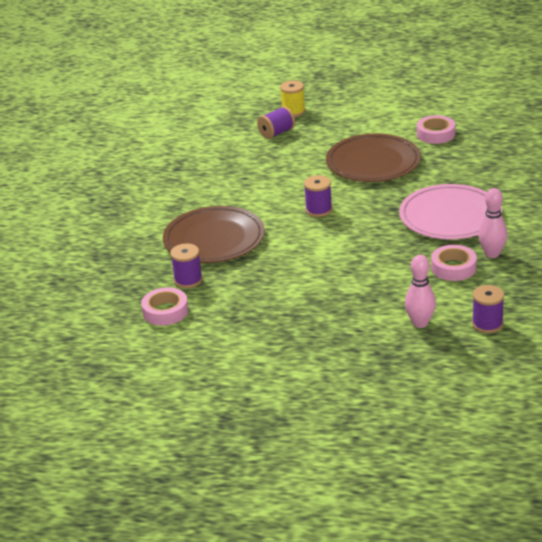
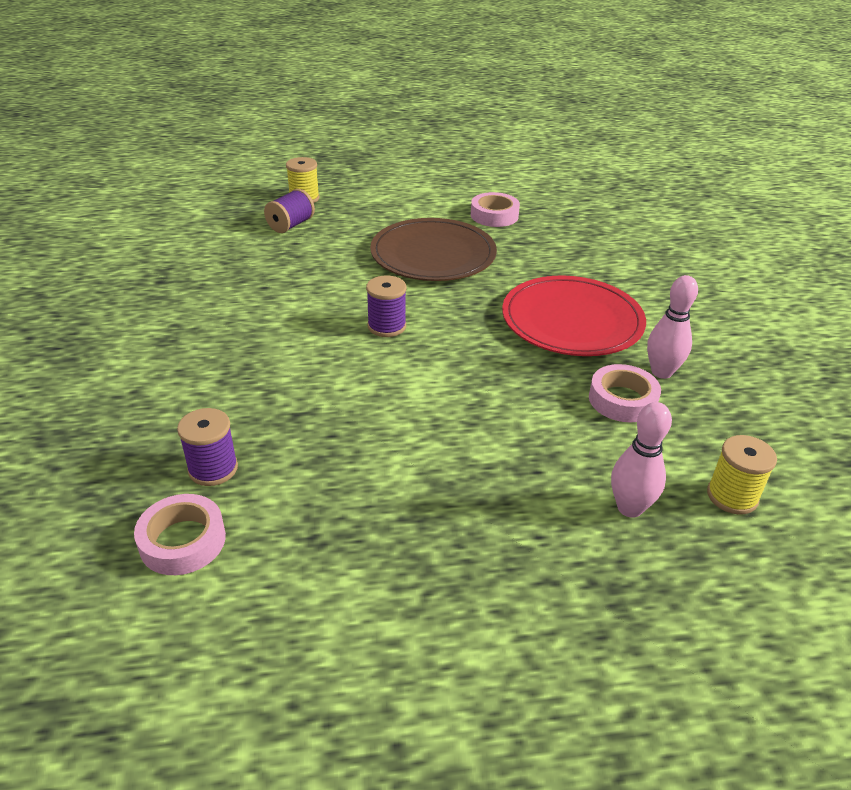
camera: 20 degrees left, 5 degrees up
brown plate [163,206,265,263] -> none
pink plate [399,184,502,240] -> red plate [502,275,646,356]
purple spool [472,285,504,333] -> yellow spool [707,435,777,515]

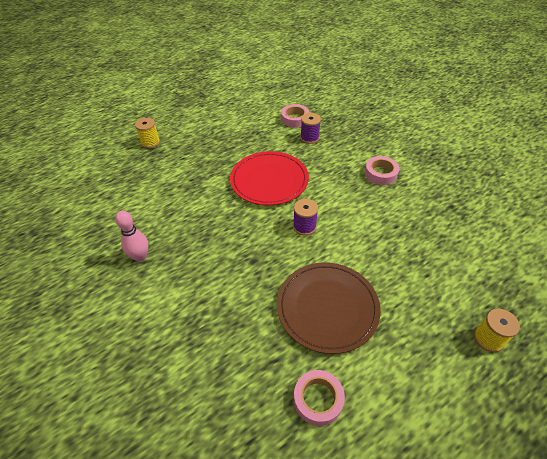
camera: 155 degrees right, 10 degrees up
purple spool [264,189,315,233] -> none
red plate [502,275,646,356] -> red plate moved to [230,151,309,205]
pink tape [589,364,661,422] -> pink tape moved to [365,156,399,185]
pink bowling pin [611,402,672,518] -> none
yellow spool [707,435,777,515] -> yellow spool moved to [135,118,160,149]

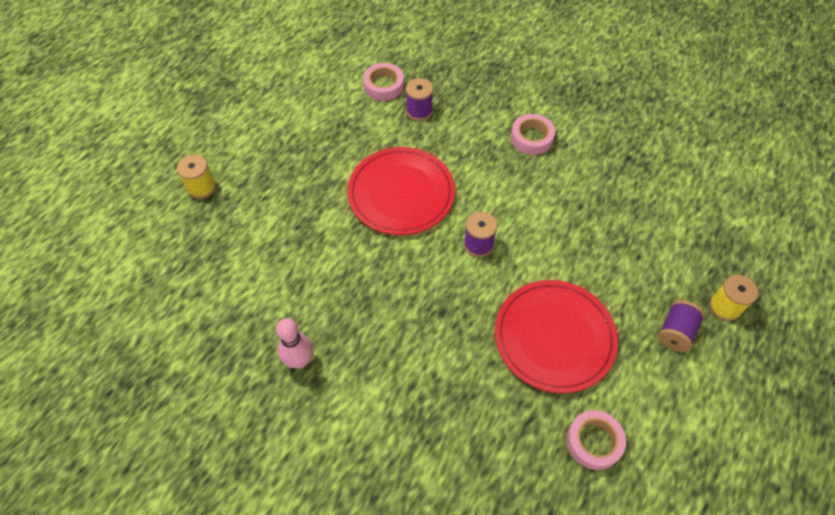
camera: 25 degrees left, 10 degrees up
brown plate [277,262,381,354] -> red plate [495,280,618,393]
none -> purple spool [658,300,705,352]

